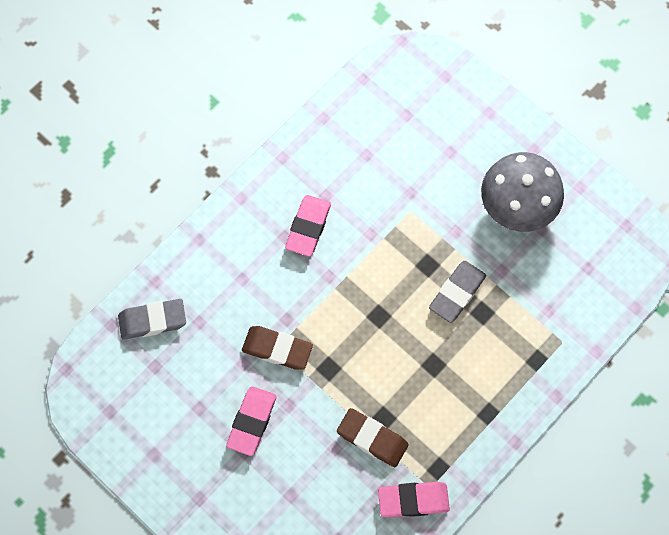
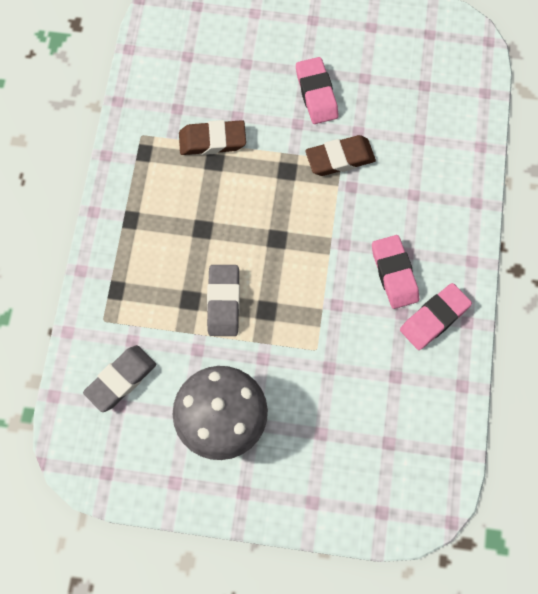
camera: 145 degrees right, 0 degrees up
grey eraser [118,299,186,340] -> grey eraser moved to [83,345,156,412]
pink eraser [378,482,450,518] -> pink eraser moved to [400,283,472,350]

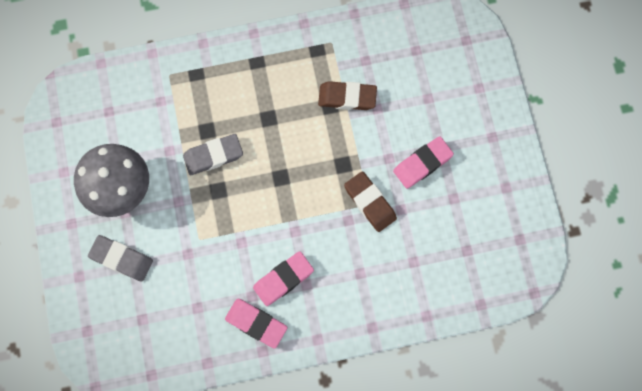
camera: 70 degrees right, 5 degrees up
grey eraser [83,345,156,412] -> grey eraser moved to [88,235,153,282]
brown eraser [179,120,246,155] -> brown eraser turned 60 degrees counterclockwise [318,81,377,110]

